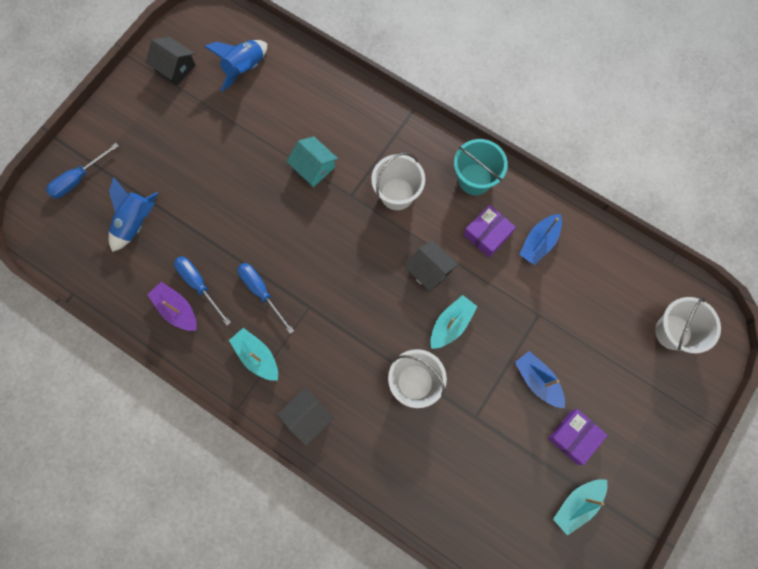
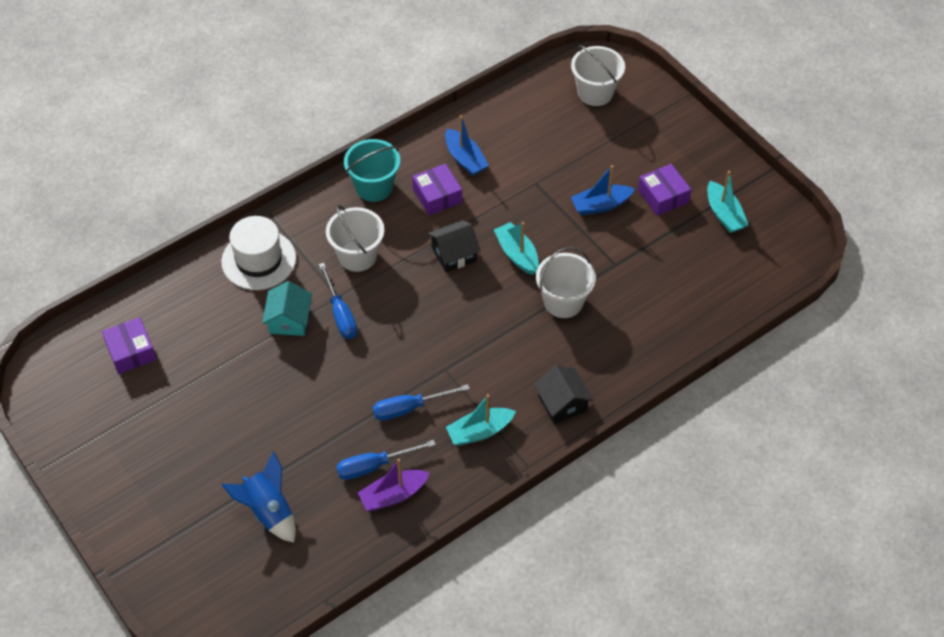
camera: 70 degrees left, 20 degrees down
blue screwdriver [46,143,119,198] -> blue screwdriver moved to [319,263,357,339]
black house [146,37,195,86] -> none
blue rocket [204,40,267,92] -> purple box [102,317,157,374]
turquoise house [286,136,338,187] -> turquoise house turned 60 degrees counterclockwise [262,281,312,336]
none -> white hat [221,216,296,290]

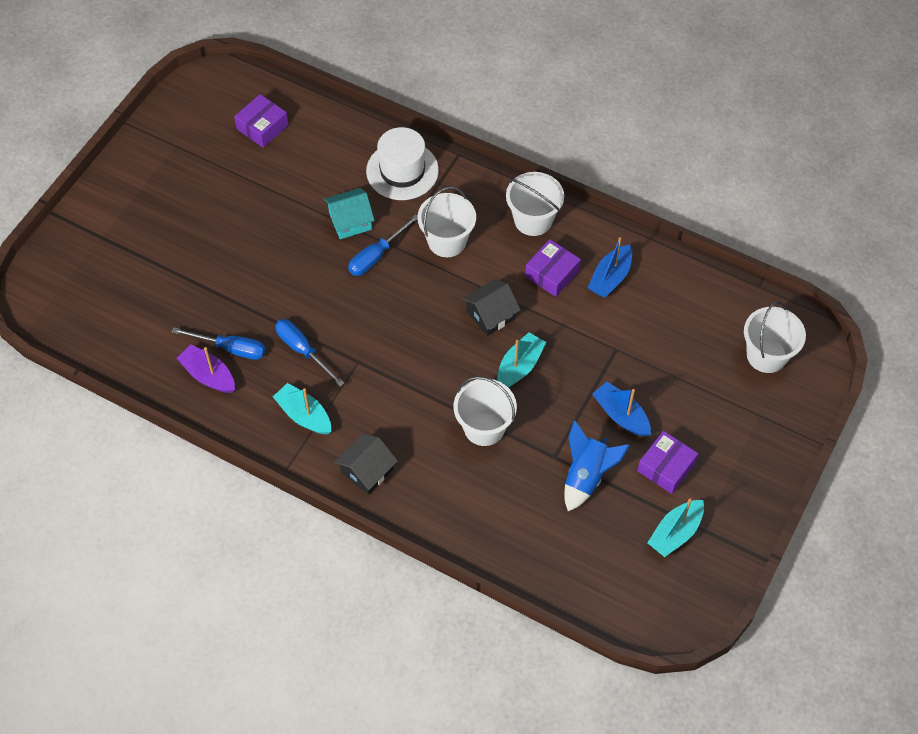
camera: 65 degrees right, 5 degrees up
blue rocket [222,451,296,542] -> blue rocket moved to [564,420,630,511]
blue screwdriver [336,440,436,480] -> blue screwdriver turned 150 degrees clockwise [172,327,266,360]
turquoise bucket [344,139,400,202] -> white bucket [506,172,564,236]
black house [427,220,480,272] -> black house turned 75 degrees counterclockwise [462,279,521,336]

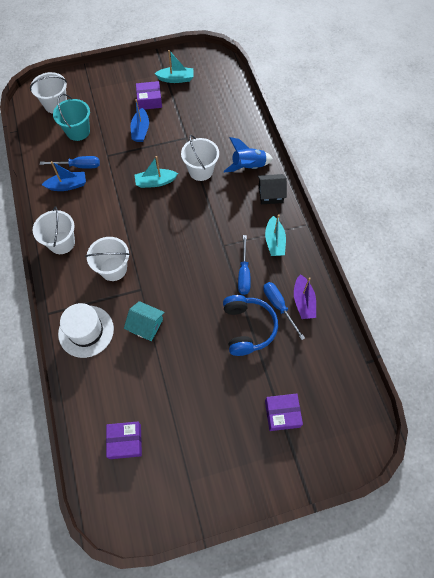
camera: 135 degrees left, 5 degrees up
blue screwdriver [348,214,418,276] -> blue screwdriver moved to [40,156,100,169]
black house [462,279,521,336] -> none
purple box [525,239,581,297] -> purple box moved to [265,394,303,431]
blue rocket [564,420,630,511] -> blue rocket moved to [223,137,273,172]
none -> turquoise bucket [53,94,90,141]
none -> blue headphones [223,295,278,356]

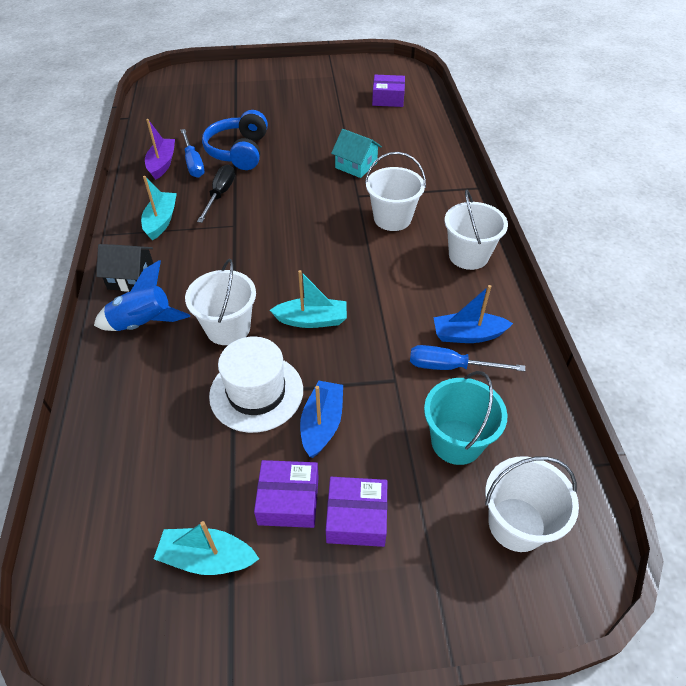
camera: 170 degrees left, 15 degrees down
white hat [58,303,114,358] -> white hat moved to [209,337,303,433]
blue screwdriver [238,235,251,295] -> black screwdriver [197,164,235,223]
purple box [265,394,303,431] -> purple box moved to [326,477,387,547]

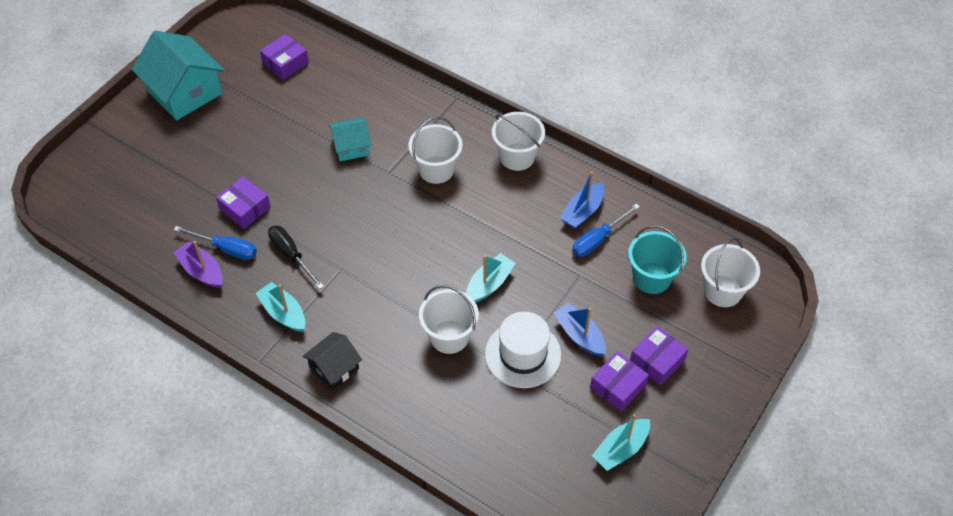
camera: 50 degrees left, 5 degrees up
blue rocket [94,260,190,331] -> none
blue headphones [202,110,268,170] -> purple box [216,176,271,229]
none -> turquoise house [131,30,224,120]

